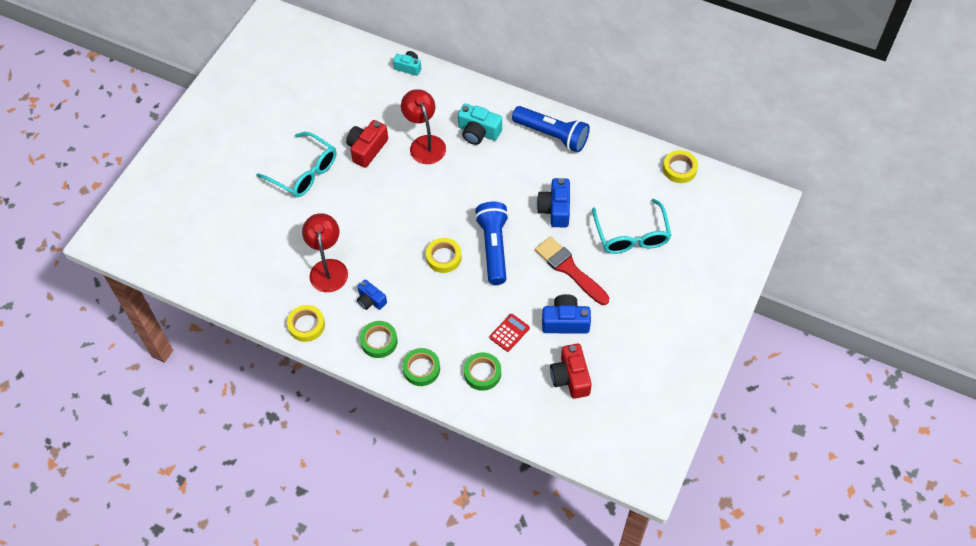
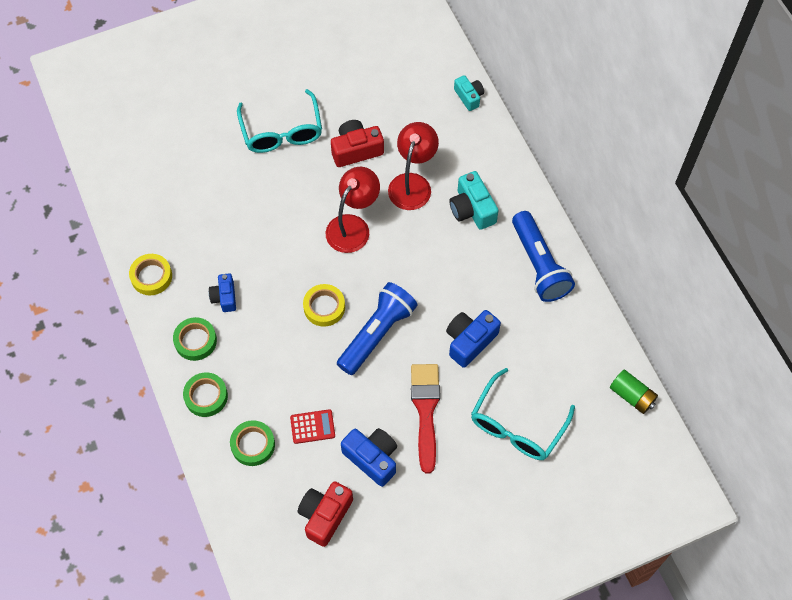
camera: 40 degrees right, 5 degrees up
red lamp [302,213,348,292] -> red lamp moved to [325,167,380,253]
yellow tape [663,150,698,183] -> green battery [610,370,658,414]

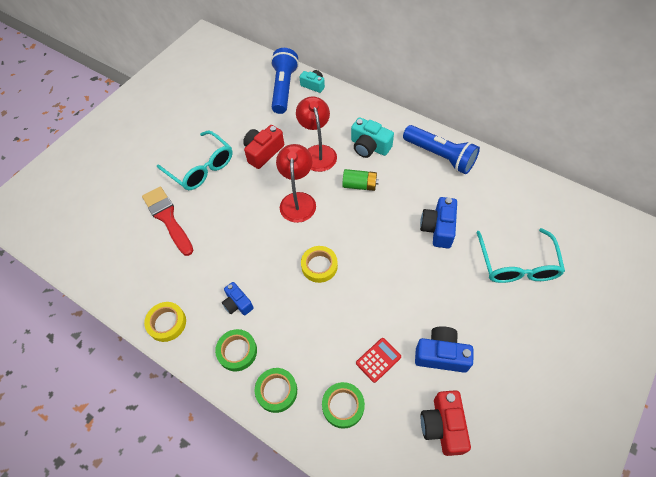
camera: 30 degrees left, 5 degrees down
blue flashlight [337,282,418,375] -> blue flashlight moved to [271,48,299,114]
red brush [411,364,440,473] -> red brush moved to [142,186,193,256]
green battery [610,370,658,414] -> green battery moved to [342,169,379,191]

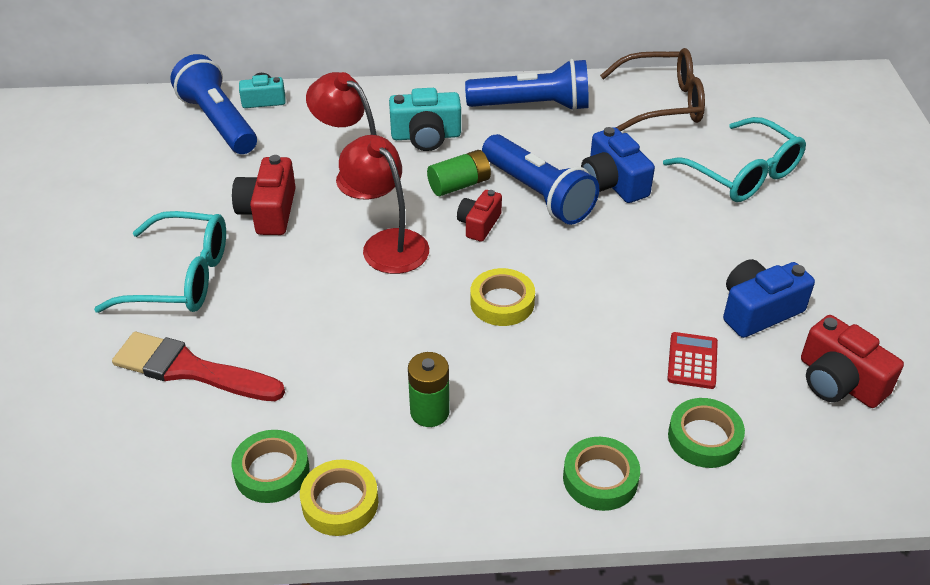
camera: 40 degrees left, 15 degrees down
green tape [215,329,257,371] -> green tape moved to [231,430,309,503]
blue camera [222,282,254,315] -> green battery [408,352,450,427]
none -> red camera [457,190,502,242]
none -> blue flashlight [482,134,599,225]
none -> brown glasses [600,48,705,131]

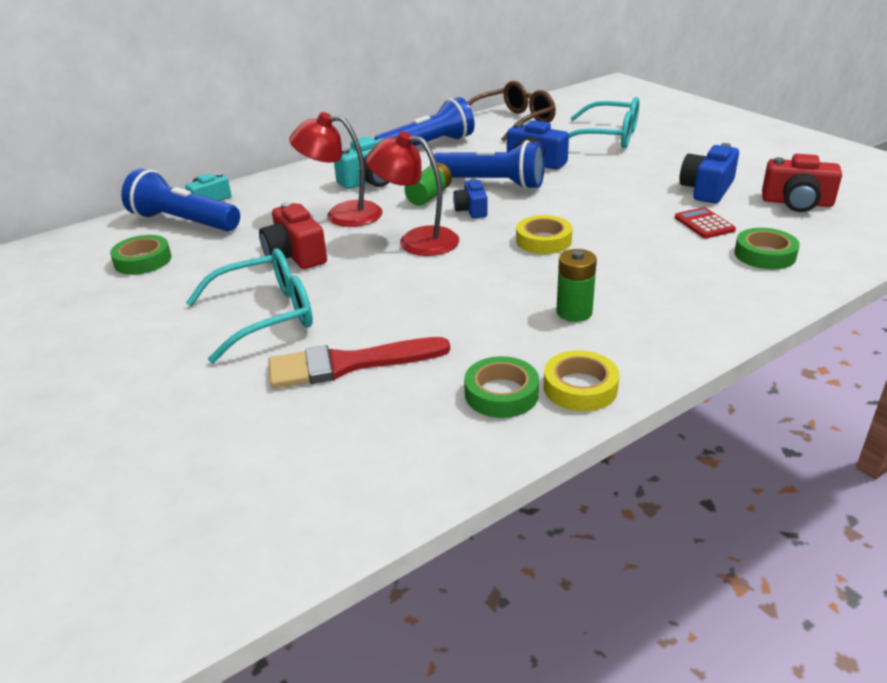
camera: 30 degrees left, 10 degrees down
red camera [457,190,502,242] -> blue camera [453,178,488,218]
green tape [563,437,640,511] -> green tape moved to [110,235,171,275]

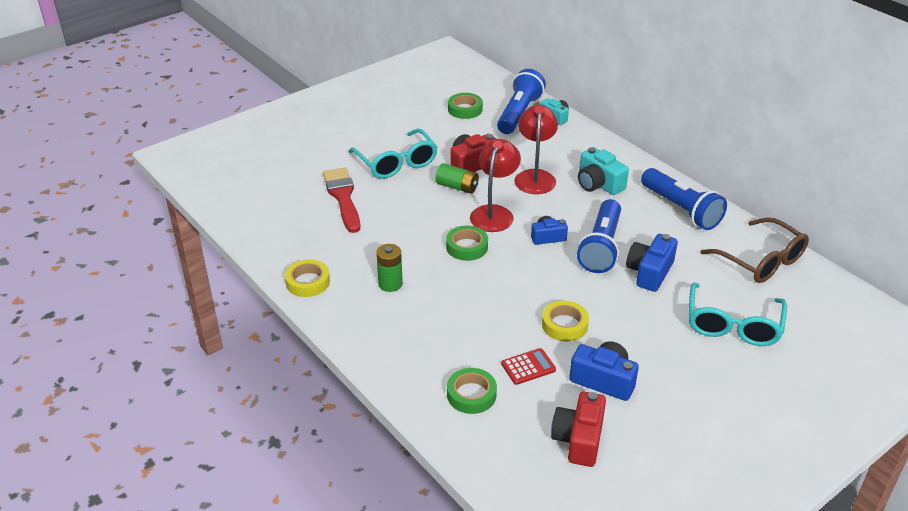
camera: 85 degrees right, 5 degrees up
green battery [405,163,452,206] -> green battery moved to [436,163,479,194]
green tape [464,356,539,418] -> green tape moved to [446,226,488,261]
yellow tape [516,215,572,254] -> yellow tape moved to [542,301,589,341]

